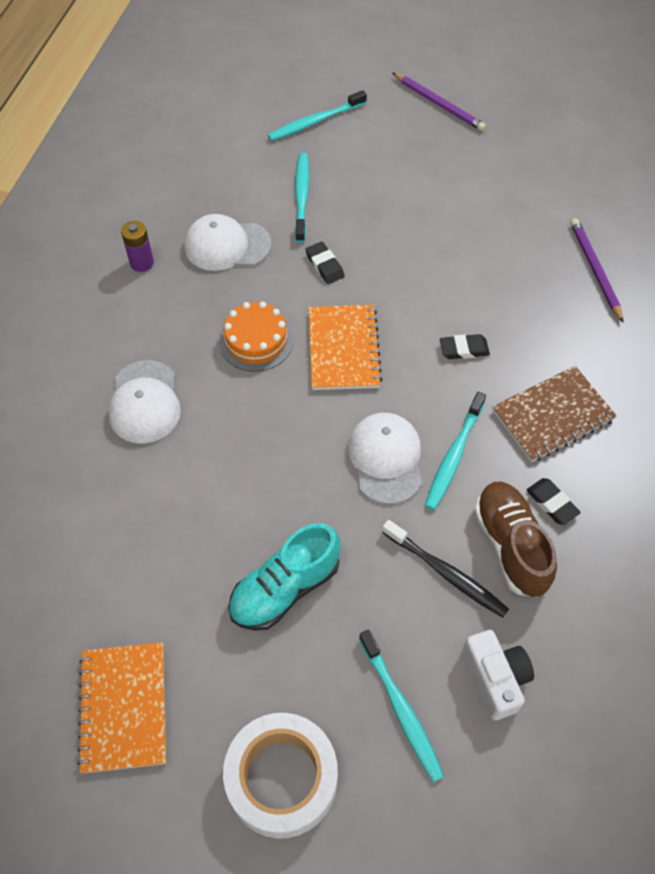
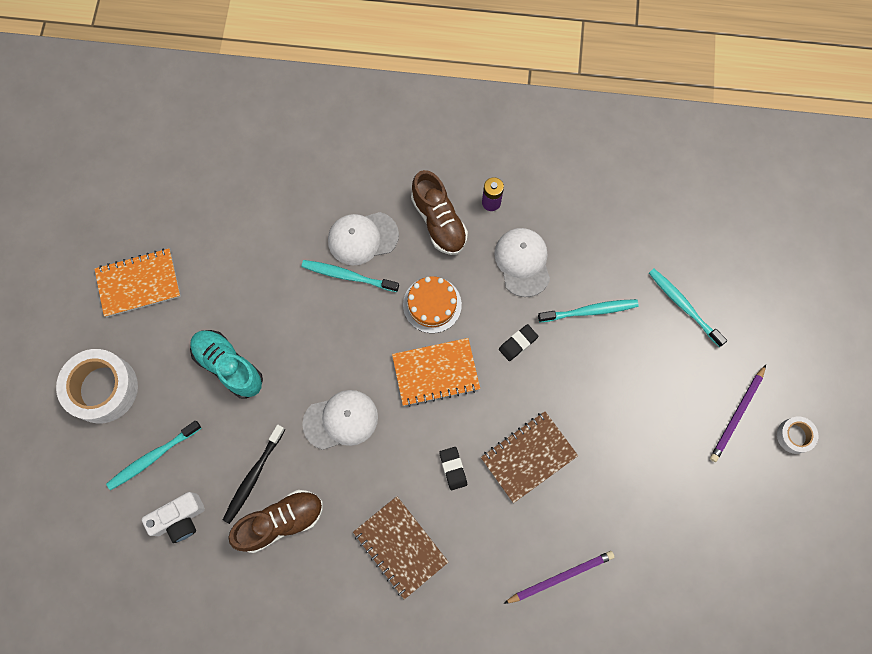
camera: 80 degrees right, 15 degrees up
turquoise toothbrush [425,392,486,510] -> turquoise toothbrush moved to [301,260,399,292]
black eraser [526,478,581,525] -> none
none -> brown shoe [411,170,468,255]
none -> brown notebook [481,411,578,503]
none -> white tape [777,416,818,454]

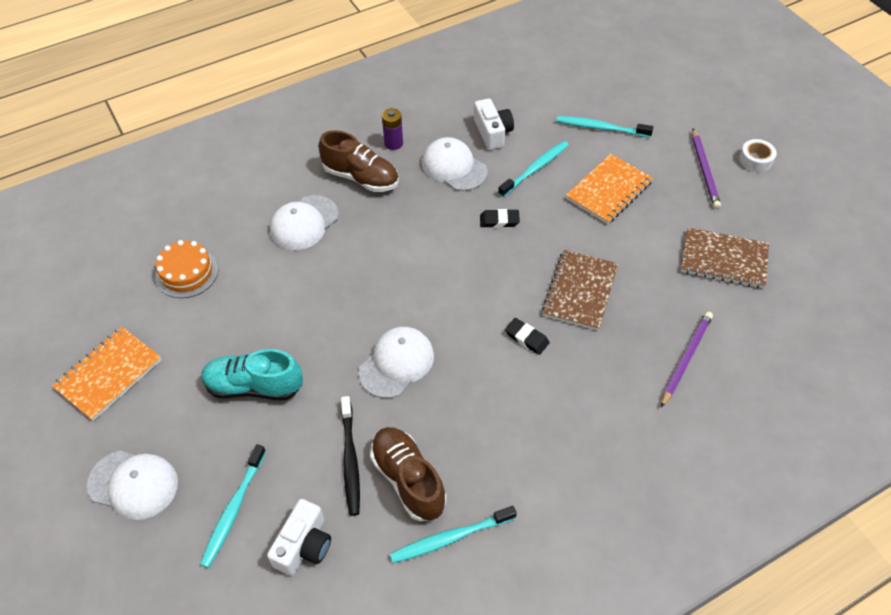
camera: 35 degrees left, 20 degrees down
white tape [56,349,138,423] -> white cap [87,450,178,520]
brown shoe [228,490,323,553] -> brown shoe turned 60 degrees counterclockwise [370,427,446,521]
turquoise toothbrush [301,260,399,292] -> turquoise toothbrush moved to [390,506,517,563]
brown notebook [353,496,448,599] -> brown notebook moved to [681,227,769,288]
orange notebook [392,338,480,407] -> orange notebook moved to [566,154,653,224]
orange cake [403,276,462,333] -> orange cake moved to [155,240,218,298]
black eraser [499,324,538,361] -> black eraser turned 75 degrees clockwise [480,209,520,228]
none -> white camera [474,98,514,150]

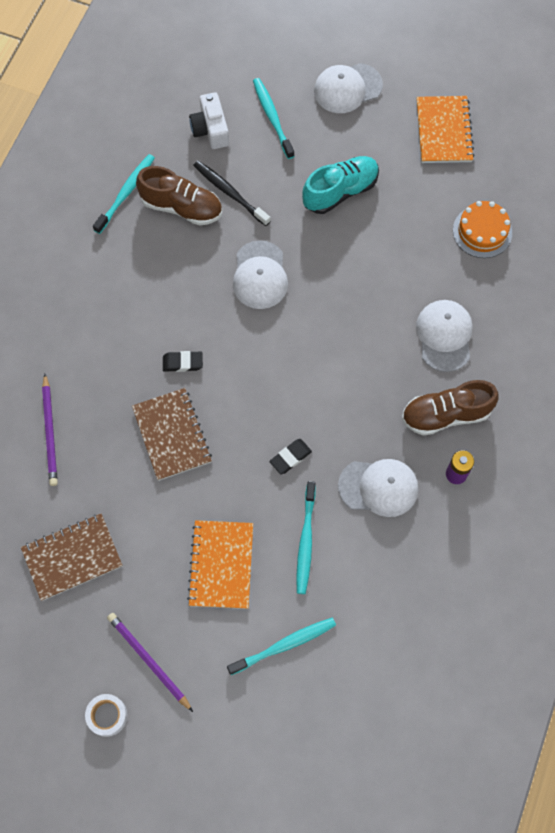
camera: 140 degrees right, 15 degrees up
white camera [474,98,514,150] -> none

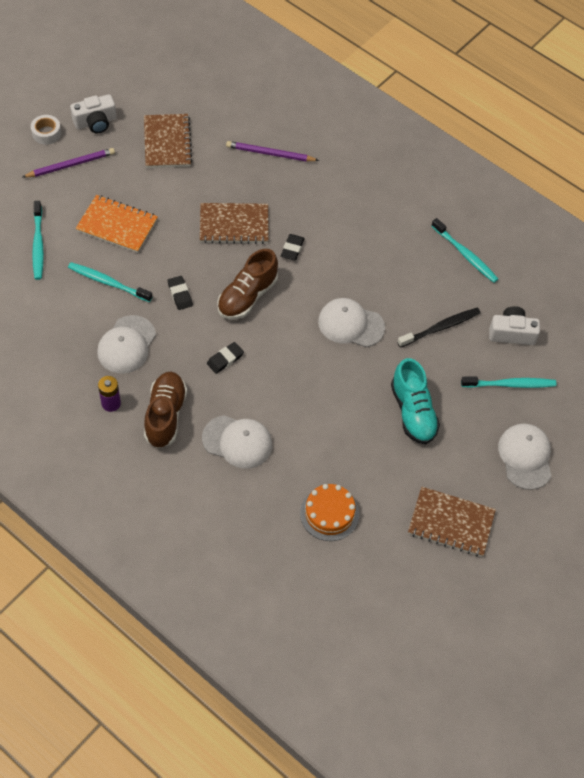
camera: 105 degrees right, 10 degrees down
brown shoe [136,166,222,225] -> brown shoe moved to [217,249,278,319]
orange notebook [417,96,475,163] -> brown notebook [408,487,496,557]
none -> white camera [70,94,117,133]
none -> black eraser [207,342,244,374]

